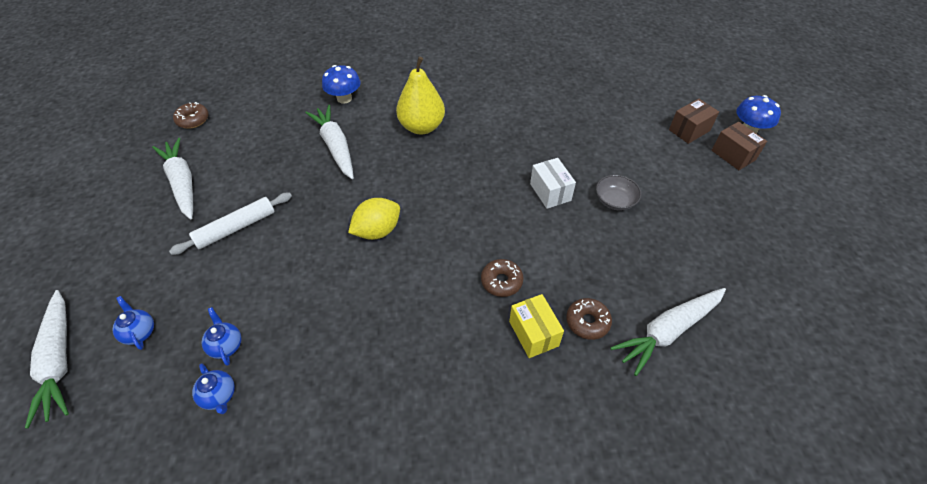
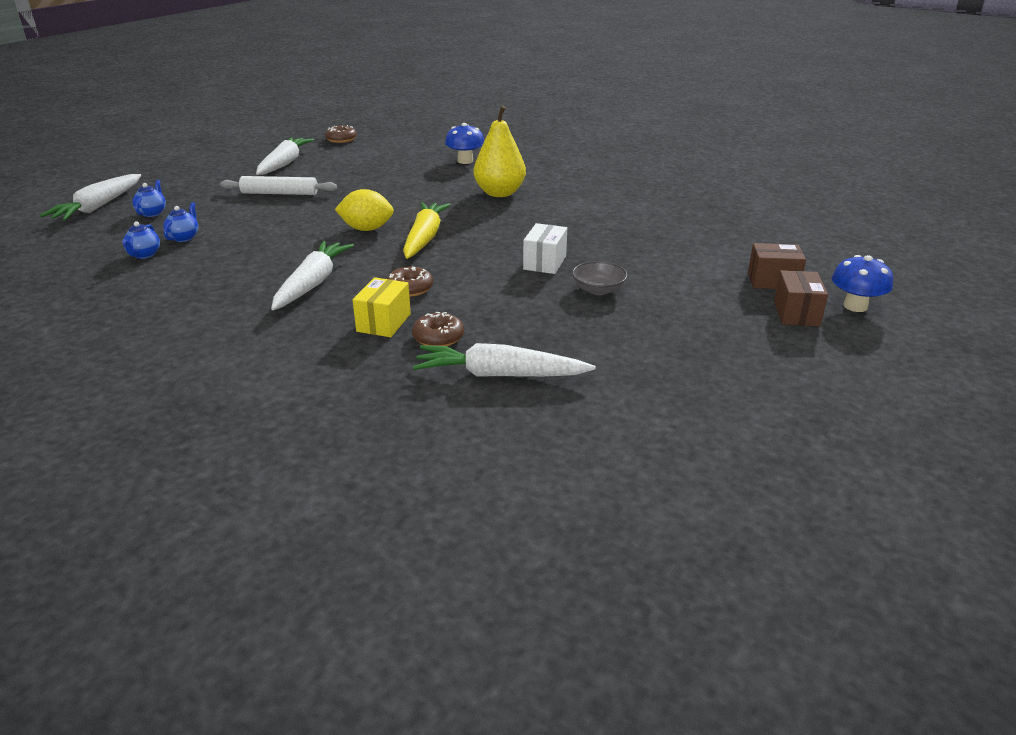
camera: 40 degrees right, 20 degrees down
white carrot [305,105,354,179] -> white carrot moved to [271,241,354,310]
none -> yellow carrot [403,202,451,259]

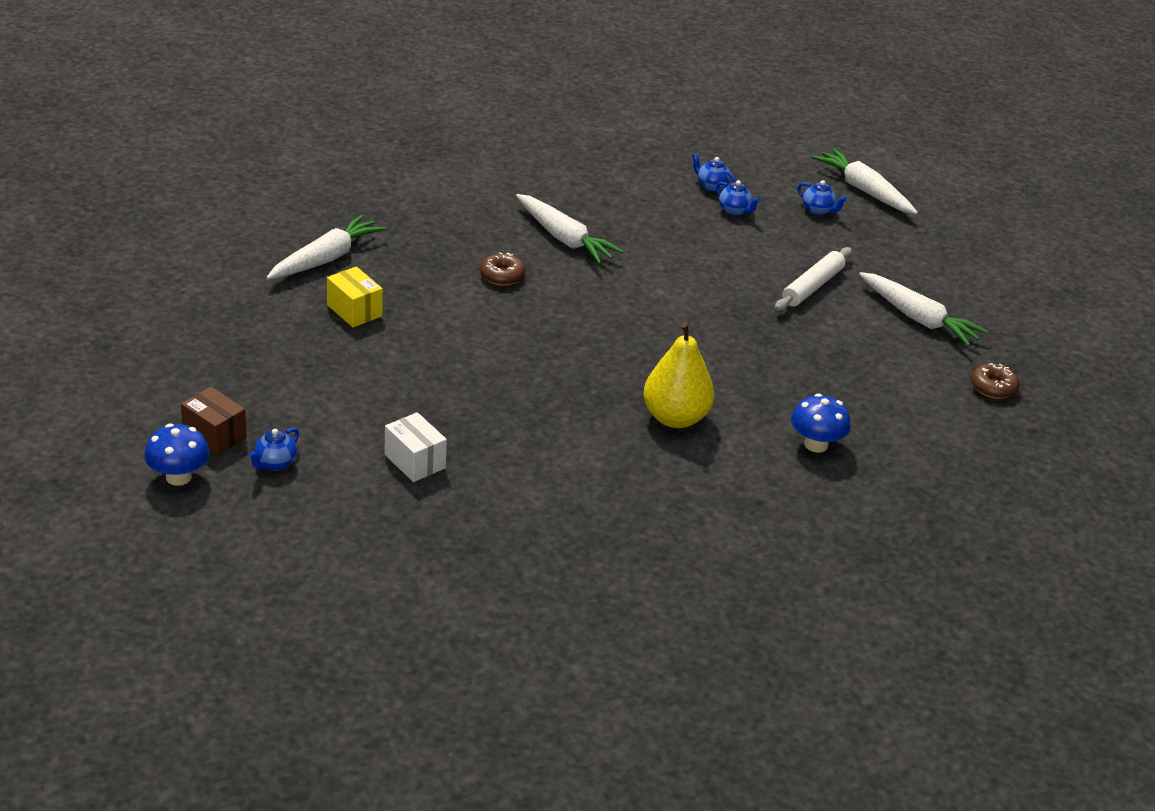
camera: 120 degrees right, 5 degrees up
yellow lemon [335,189,394,231] -> none
yellow box [353,277,411,337] -> yellow box moved to [327,266,383,327]
yellow carrot [403,202,451,259] -> none
brown donut [412,312,464,346] -> none
white box [523,223,567,274] -> white box moved to [385,412,447,482]
grey bowl [572,261,628,295] -> none
brown box [748,243,806,289] -> blue teapot [248,428,299,471]

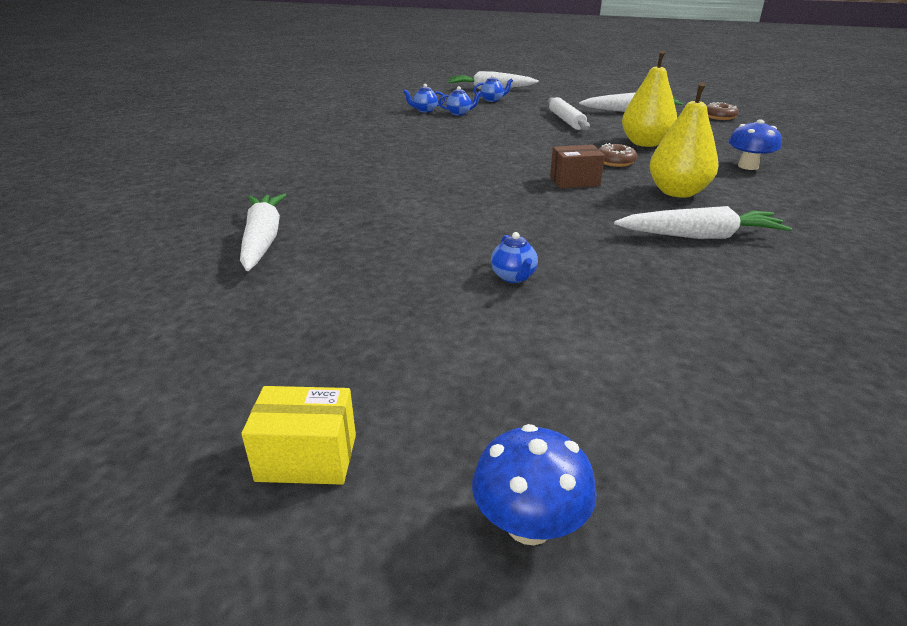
camera: 45 degrees left, 5 degrees down
brown box [181,387,247,455] -> brown box moved to [550,145,605,188]
blue teapot [248,428,299,471] -> blue teapot moved to [491,232,538,283]
yellow box [327,266,383,327] -> yellow box moved to [241,386,356,485]
white box [385,412,447,482] -> none
brown donut [480,252,525,286] -> brown donut moved to [599,143,637,167]
white carrot [516,194,624,264] -> white carrot moved to [614,206,792,239]
none -> yellow pear [622,51,677,147]

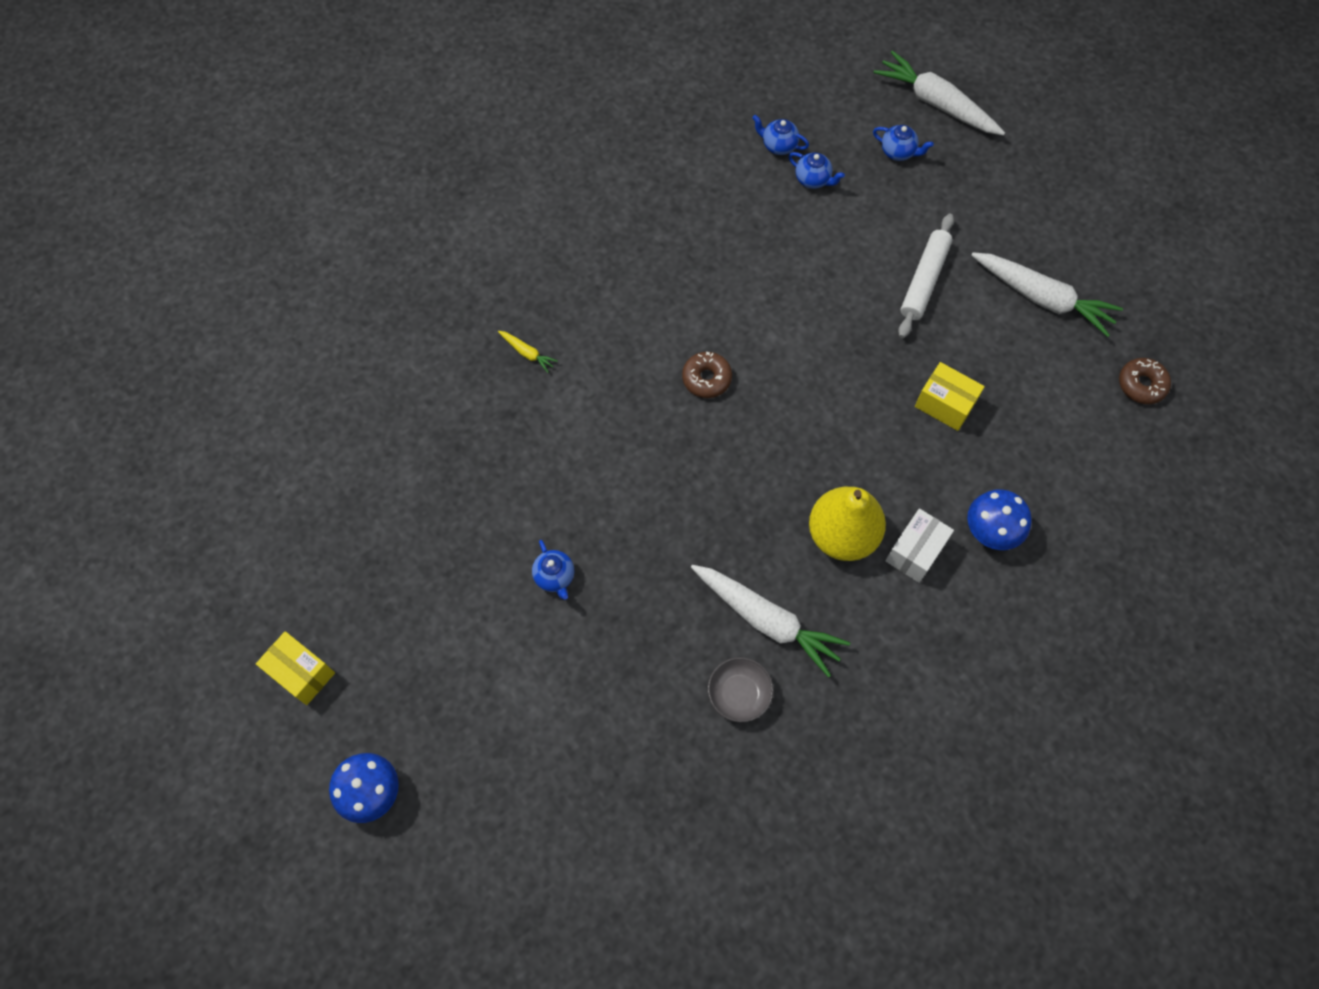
camera: 35 degrees right, 35 degrees up
white carrot [240,193,286,271] -> none
blue teapot [491,232,538,283] -> blue teapot turned 45 degrees counterclockwise [532,540,574,600]
brown box [550,145,605,188] -> none
brown donut [599,143,637,167] -> brown donut moved to [682,352,732,398]
yellow pear [622,51,677,147] -> yellow box [915,362,985,431]
none -> yellow carrot [498,331,558,373]
none -> grey bowl [708,657,774,722]
none -> white box [885,508,954,583]

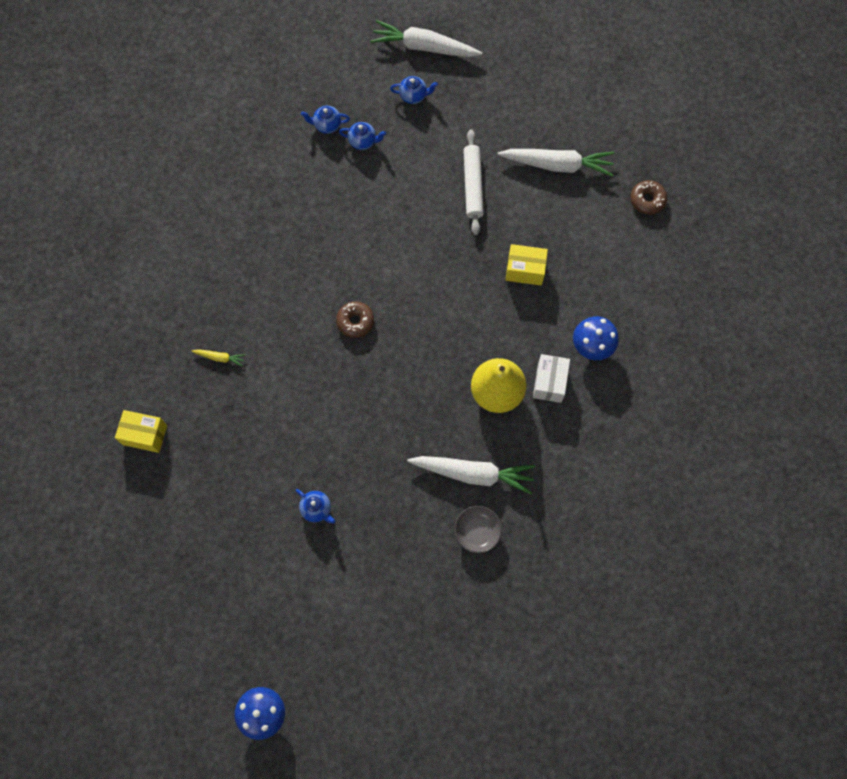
camera: 25 degrees left, 5 degrees up
yellow box [256,631,335,705] -> yellow box moved to [115,410,167,453]

